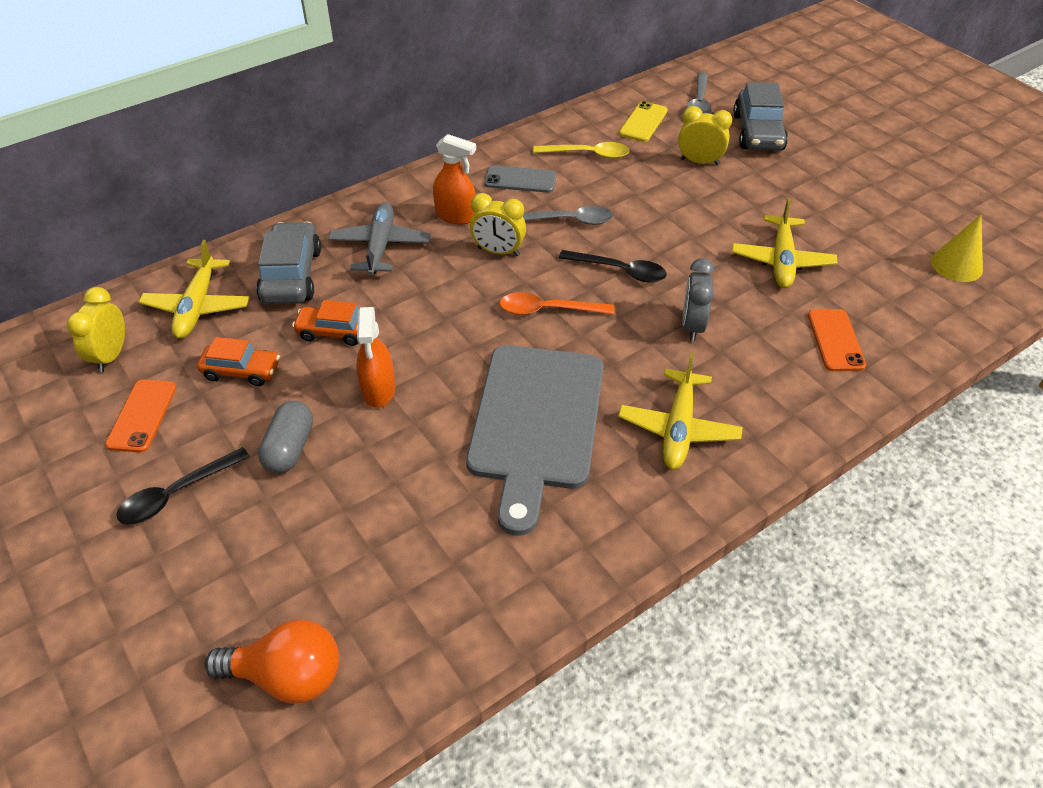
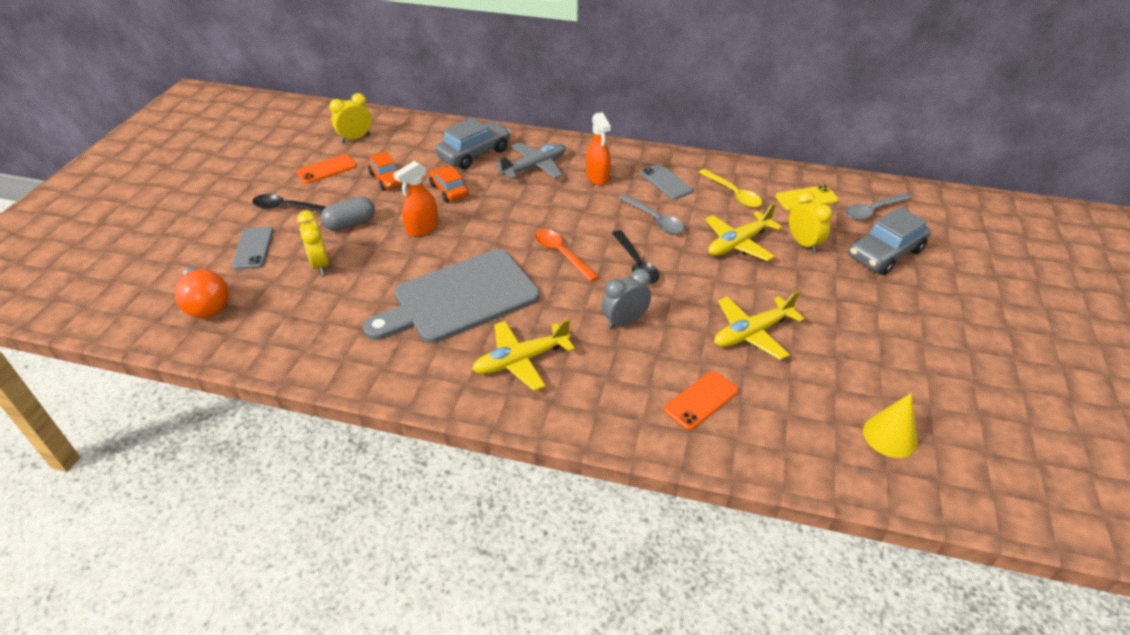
camera: 50 degrees right, 5 degrees down
yellow plane [138,240,250,338] -> yellow plane moved to [705,203,782,261]
yellow clock [470,193,526,256] -> yellow clock moved to [297,211,329,275]
none -> grey phone [232,227,274,270]

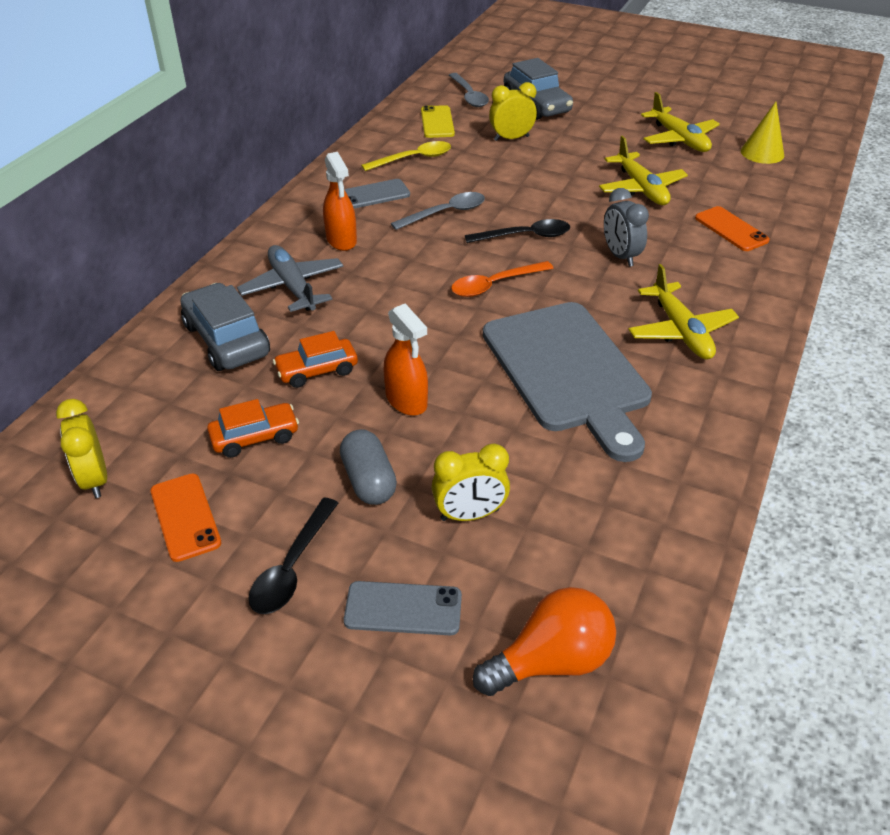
camera: 80 degrees left, 0 degrees up
orange spray bottle [586,112,611,186] -> orange spray bottle turned 75 degrees clockwise [323,152,357,251]
yellow plane [705,203,782,261] -> yellow plane moved to [641,92,720,152]

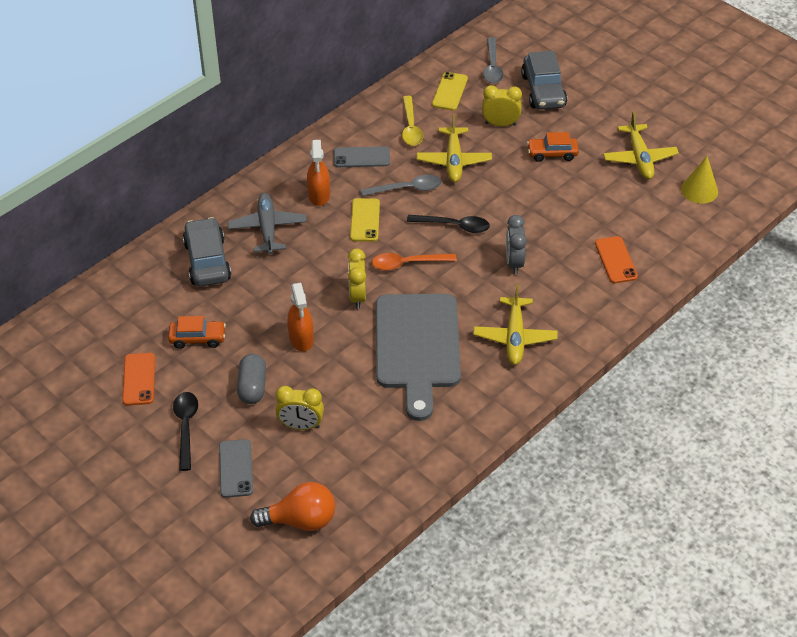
camera: 20 degrees right, 5 degrees up
yellow clock [56,399,107,498] -> yellow clock moved to [348,248,366,309]
black spoon [248,498,338,614] -> black spoon turned 135 degrees clockwise [173,392,198,471]
orange car [273,331,358,388] -> orange car moved to [527,132,579,162]
grey phone [344,581,462,635] -> grey phone turned 60 degrees clockwise [219,439,253,498]
yellow spoon [361,141,451,171] -> yellow spoon turned 90 degrees clockwise [402,96,423,146]
yellow plane [599,136,688,205] -> yellow plane moved to [417,114,492,182]
none -> yellow phone [350,198,380,242]

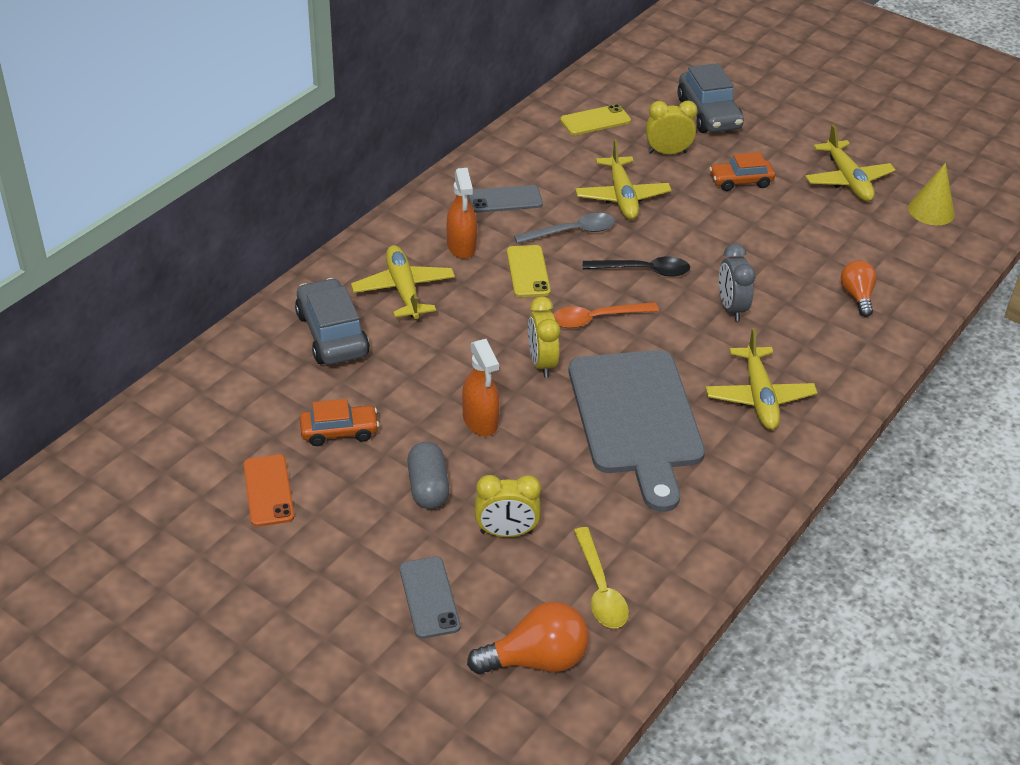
camera: 10 degrees left, 5 degrees down
black spoon [173,392,198,471] -> none
grey plane [228,193,307,254] -> yellow plane [351,245,455,319]
yellow spoon [402,96,423,146] -> yellow spoon moved to [574,527,629,628]
yellow phone [432,72,468,111] -> yellow phone turned 60 degrees clockwise [560,104,631,135]
grey spoon [483,37,504,84] -> none
orange phone [595,236,638,283] -> orange light bulb [841,260,877,317]

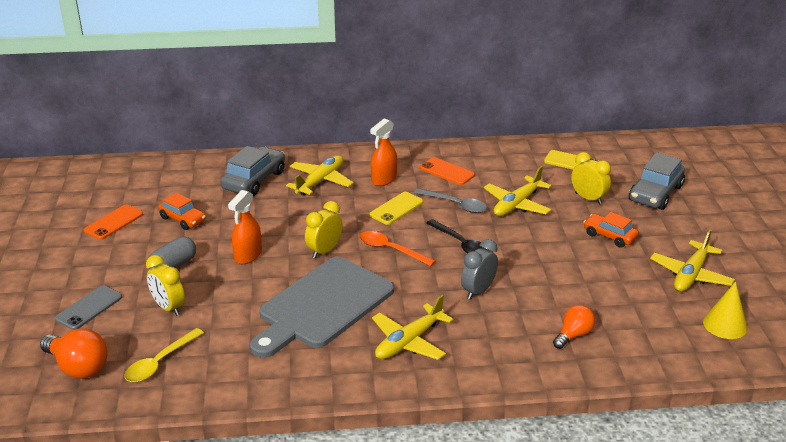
camera: 50 degrees right, 10 degrees down
grey phone [468,185,543,213] -> orange phone [420,157,475,185]

